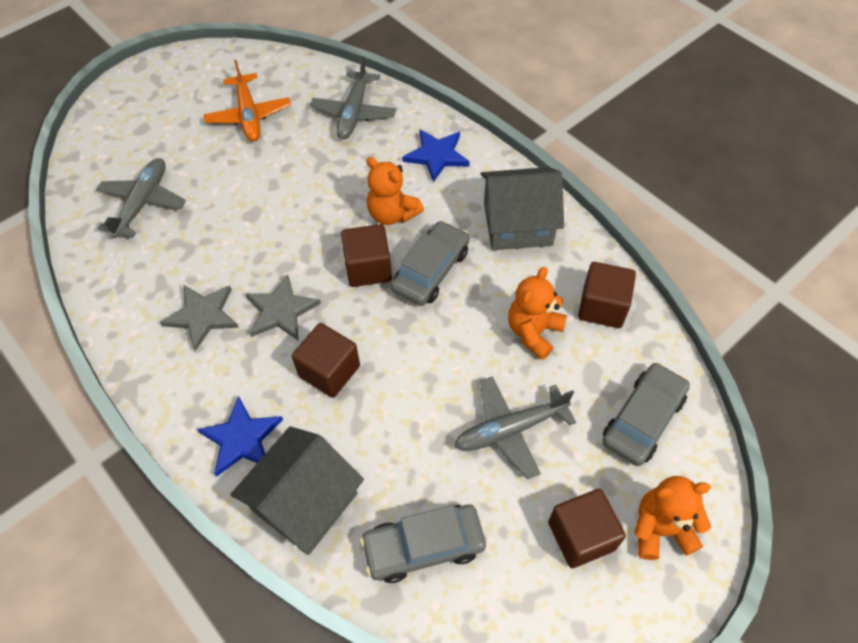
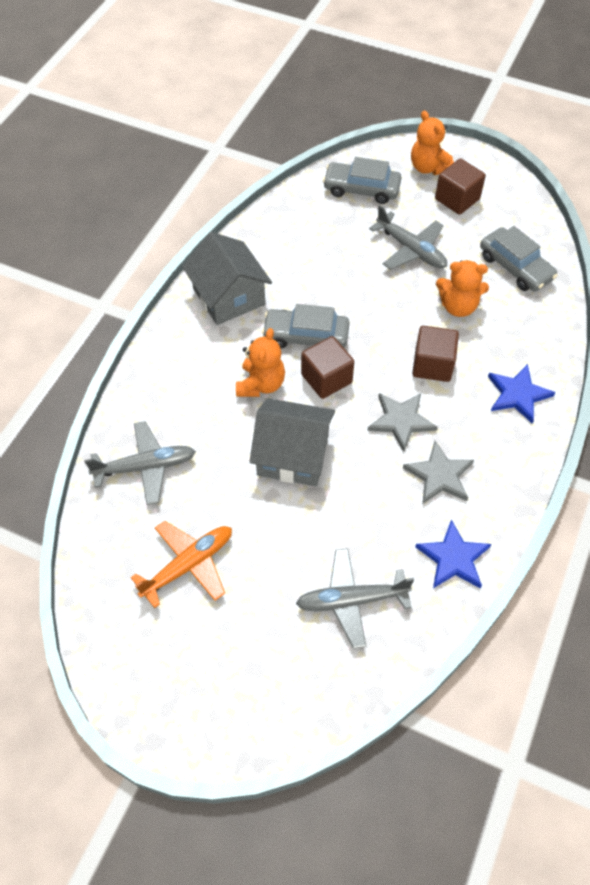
camera: 115 degrees left, 0 degrees up
grey house [230,426,364,555] -> grey house moved to [249,398,335,486]
blue star [402,129,470,182] -> blue star moved to [415,520,491,589]
orange teddy bear [508,267,567,360] -> orange teddy bear moved to [436,260,489,317]
brown cube [578,262,636,328] -> none

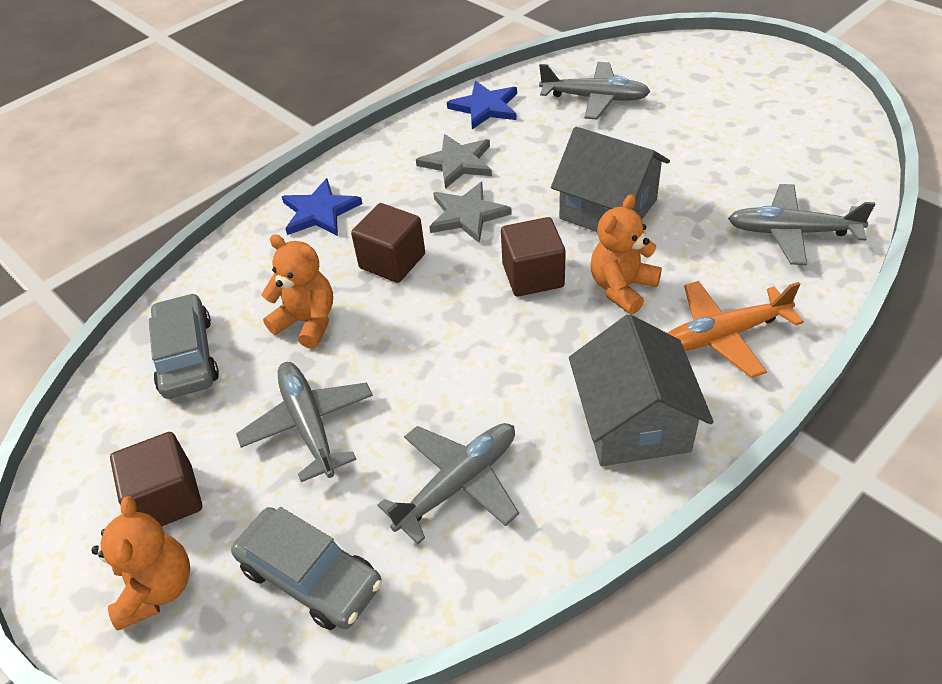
camera: 155 degrees left, 10 degrees down
orange plane [130,521,232,608] -> orange plane moved to [668,281,804,378]
grey car [262,304,350,349] -> none
none -> grey plane [377,423,519,544]

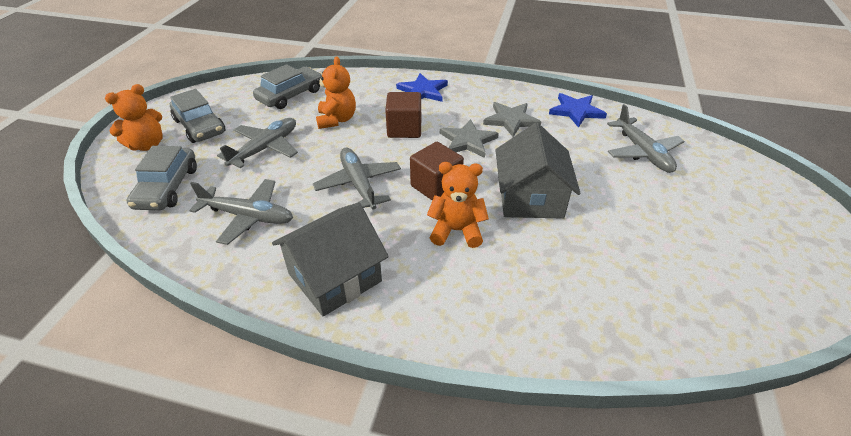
camera: 55 degrees right, 5 degrees down
brown cube [110,432,202,527] -> grey car [170,89,226,143]
orange plane [668,281,804,378] -> none
grey plane [728,184,875,265] -> grey plane moved to [313,148,401,210]

